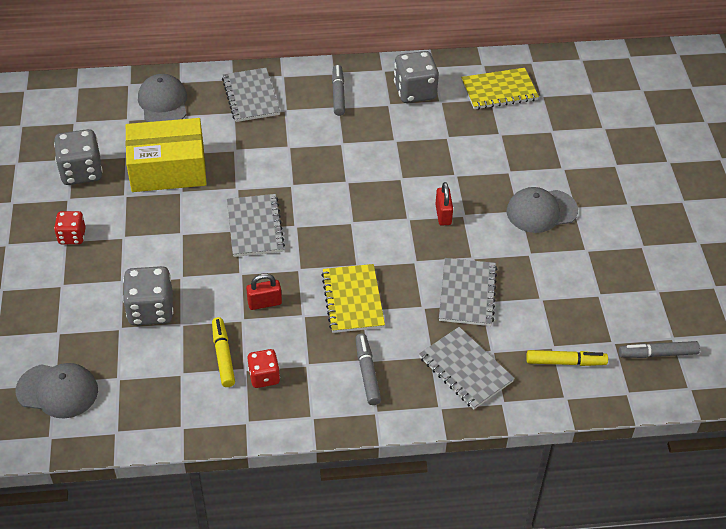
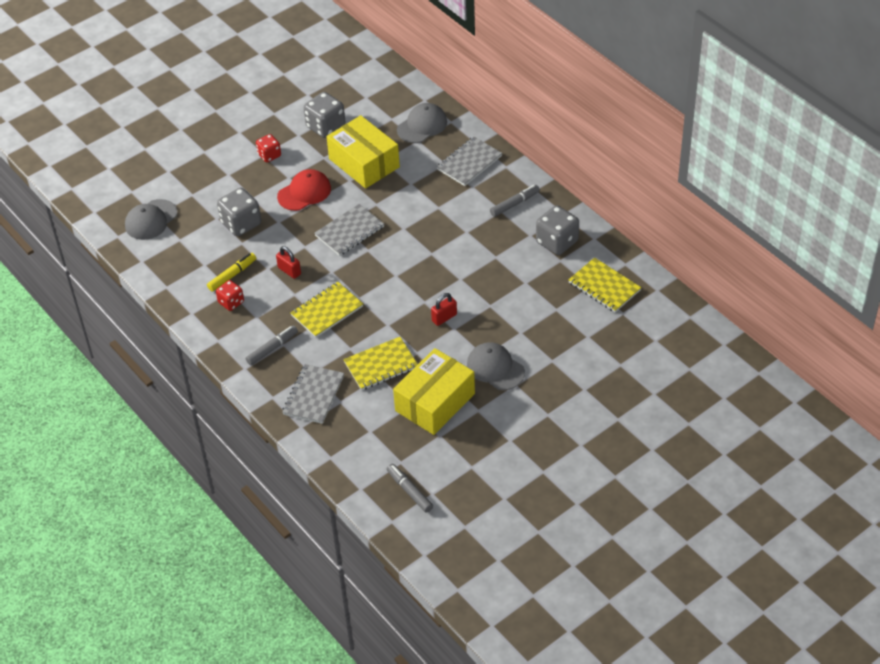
camera: 60 degrees right, 0 degrees up
grey cap [15,363,98,419] -> grey cap turned 60 degrees clockwise [125,199,178,240]
grey notebook [439,258,497,326] -> yellow notebook [343,337,418,390]
yellow marker [526,350,608,366] -> none
none -> red cap [277,169,331,211]
none -> yellow box [393,348,475,435]

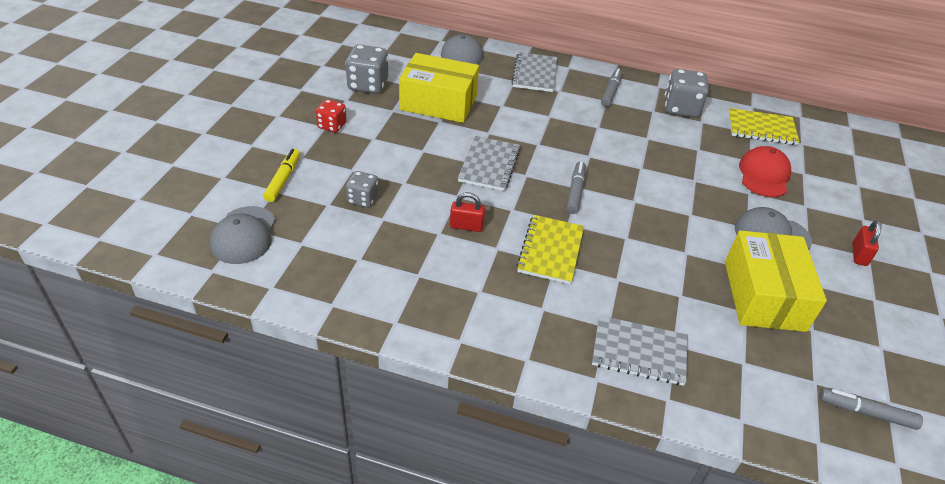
camera: 40 degrees left, 5 degrees down
yellow marker [207,253,256,292] -> yellow marker moved to [263,149,300,202]
red dice [216,280,244,311] -> none
grey dice [217,188,261,236] -> grey dice [346,171,379,208], size x0.61
grey marker [246,325,298,366] -> grey marker moved to [566,161,586,214]
red cap [277,169,331,211] -> red cap moved to [739,146,791,197]
grey notebook [282,364,344,424] -> grey notebook turned 60 degrees counterclockwise [592,315,688,386]
yellow notebook [343,337,418,390] -> none
red padlock [431,293,457,326] -> red padlock moved to [852,220,882,266]

